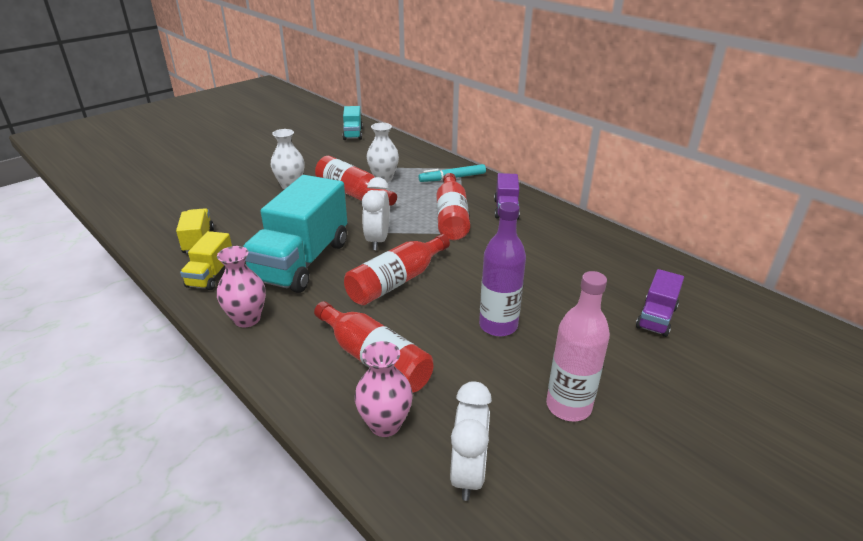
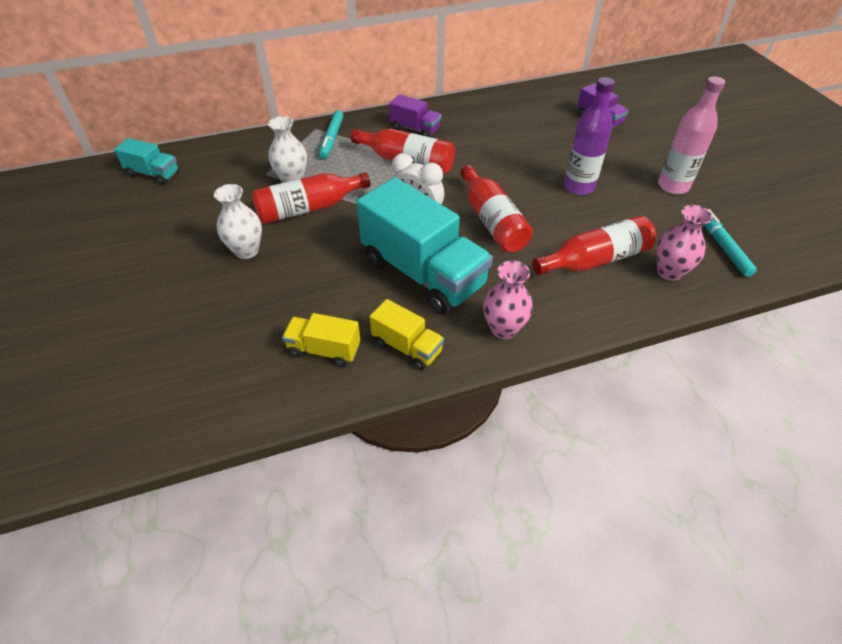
camera: 65 degrees left, 15 degrees up
white clock [450,381,492,501] -> turquoise marker [704,209,757,277]

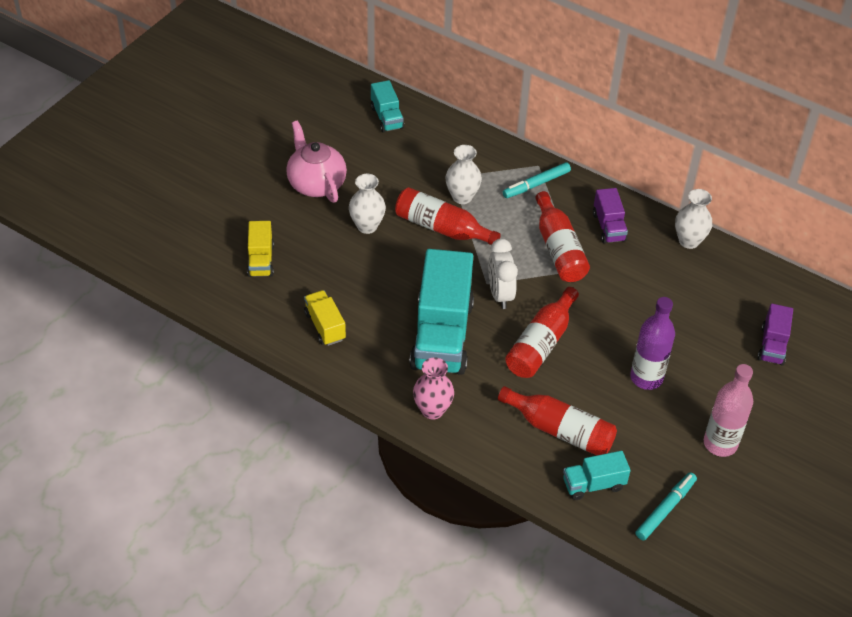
camera: 50 degrees right, 0 degrees up
yellow truck [369,299,444,370] -> yellow truck moved to [247,221,274,277]
pink vase [656,205,713,281] -> turquoise truck [563,451,631,500]
none -> pink teapot [286,120,347,203]
none -> white vase [675,189,712,249]

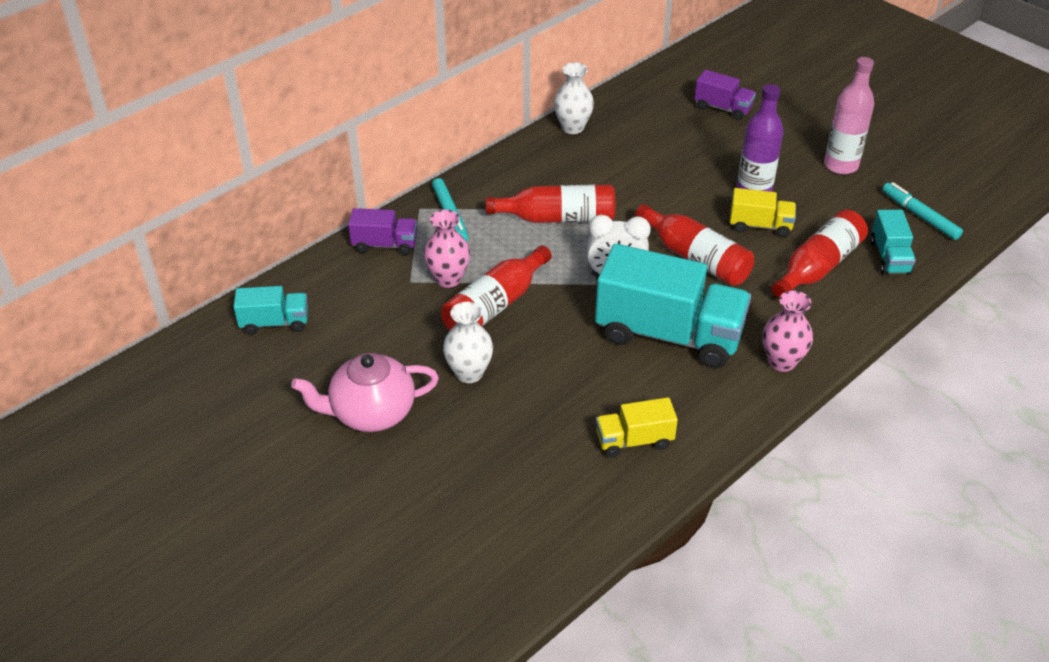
camera: 75 degrees left, 5 degrees down
yellow truck [247,221,274,277] -> yellow truck moved to [730,188,796,237]
white vase [445,145,482,204] -> pink vase [424,209,470,288]
purple truck [593,188,628,244] -> purple truck moved to [348,208,417,255]

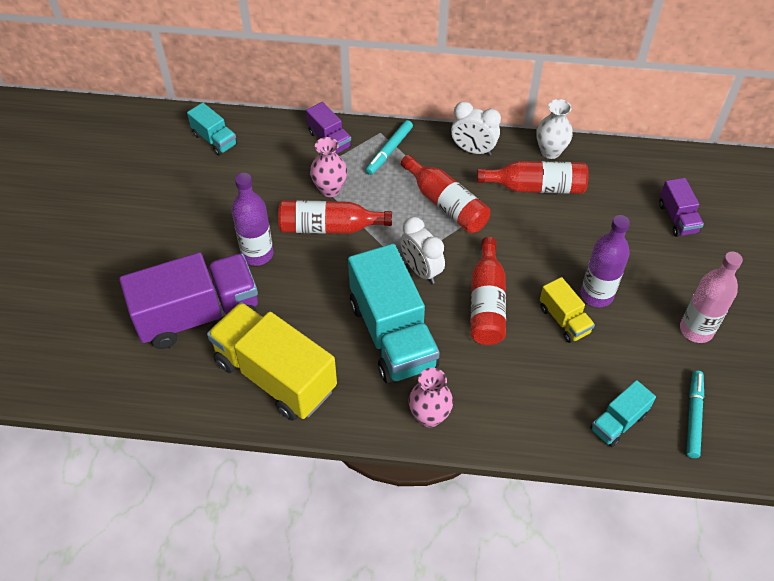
camera: 50 degrees right, 10 degrees up
pink teapot [291,353,439,432] -> none
white vase [443,302,493,383] -> purple bottle [232,173,274,266]
yellow truck [596,397,678,457] -> yellow truck [207,302,337,421], size x2.06
red bottle [772,209,868,298] -> red bottle moved to [477,161,589,194]
none -> purple truck [119,252,258,349]
none -> white clock [451,101,501,156]

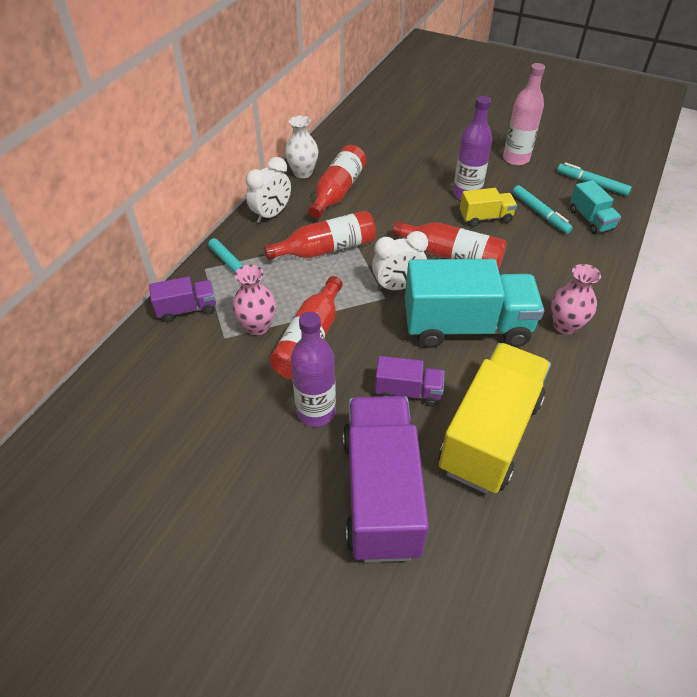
camera: 70 degrees left, 5 degrees down
turquoise truck [187,103,237,156] -> none
yellow truck [207,302,337,421] -> yellow truck turned 150 degrees clockwise [439,343,551,493]
purple truck [659,178,704,237] -> purple truck moved to [375,356,445,406]
none -> turquoise marker [513,185,573,234]

